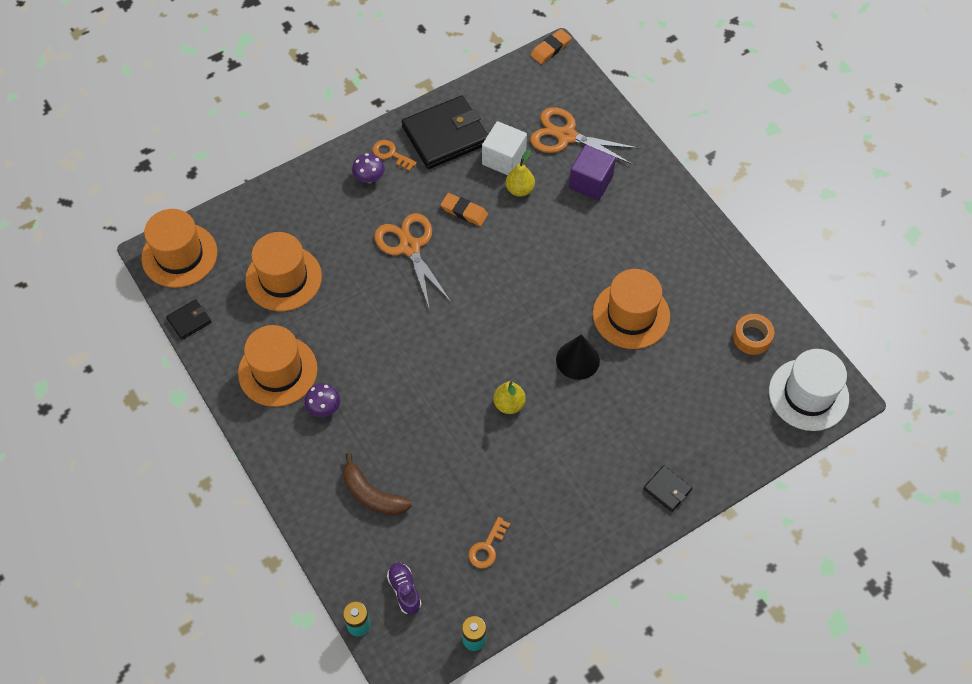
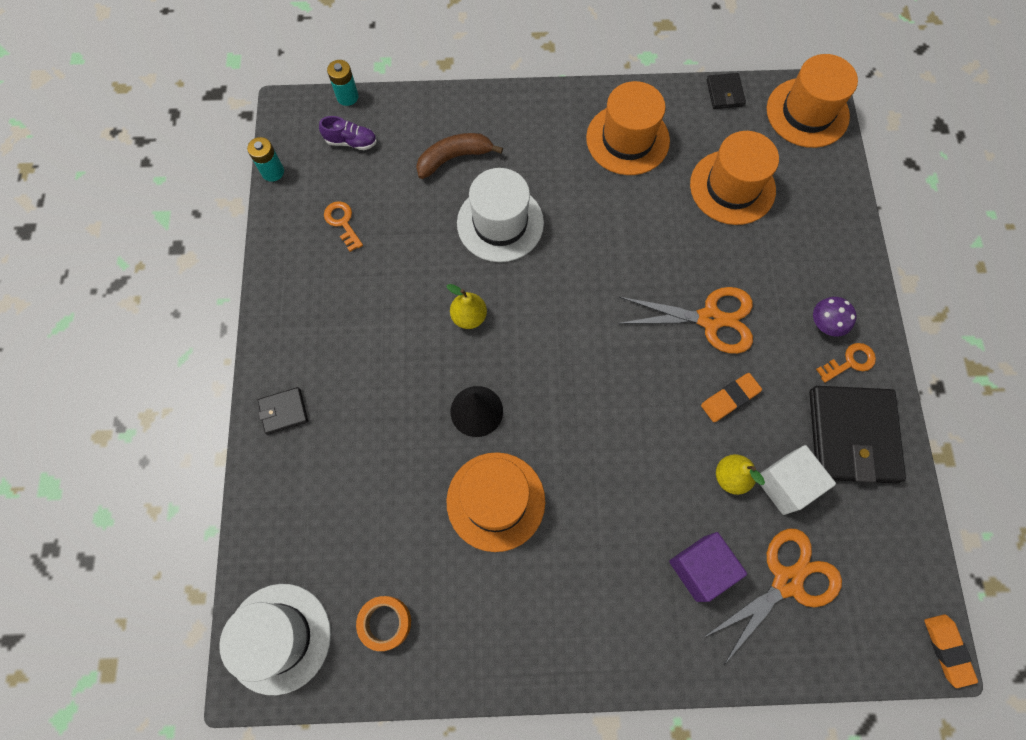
camera: 120 degrees right, 10 degrees up
purple mushroom [304,383,340,417] -> none
none -> white hat [457,168,544,262]

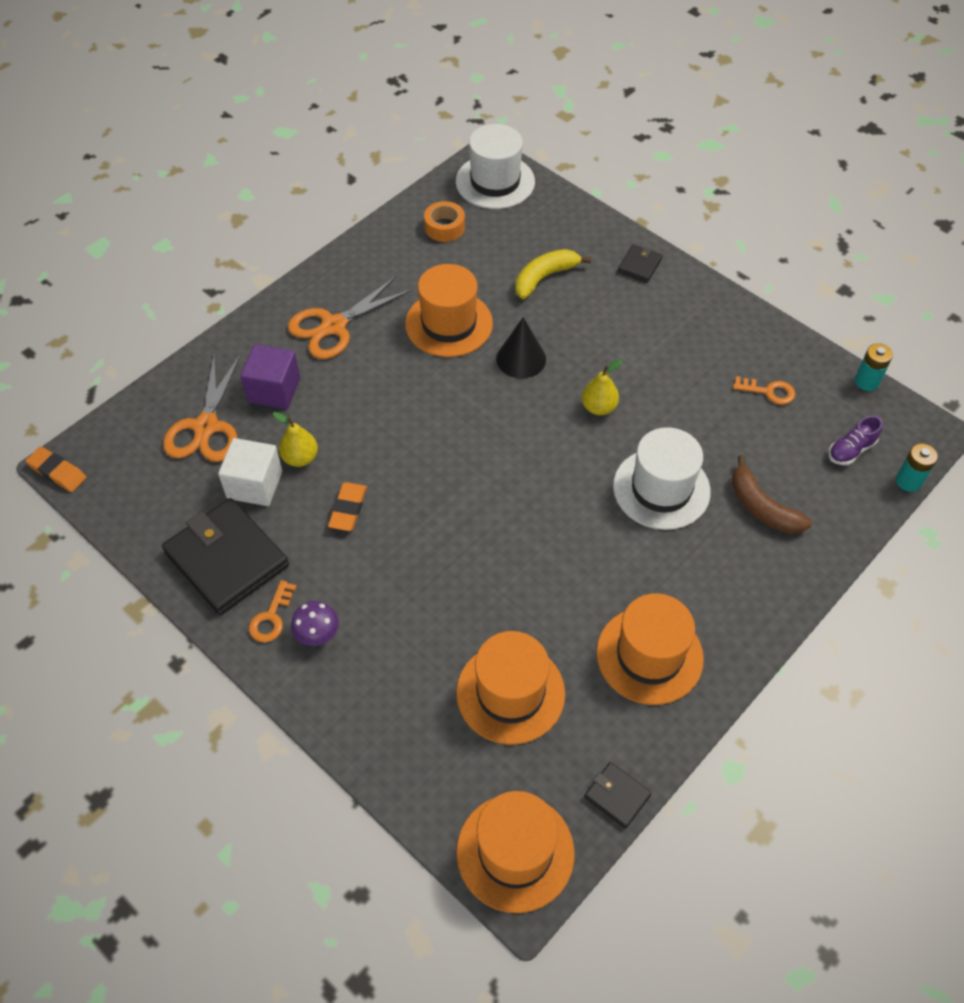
camera: 135 degrees right, 15 degrees down
brown banana [416,133,503,179] -> brown banana turned 120 degrees clockwise [732,455,812,534]
orange scissors [618,287,753,354] -> orange scissors moved to [288,276,413,359]
none -> yellow banana [515,249,591,299]

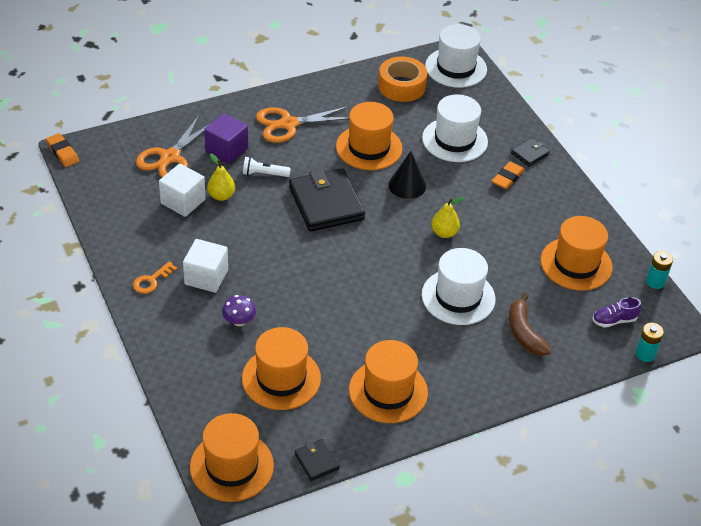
camera: 20 degrees right, 10 degrees down
black wallet [162,498,289,615] -> black wallet moved to [289,168,365,231]
purple mushroom [291,601,339,646] -> purple mushroom moved to [222,295,256,326]
orange eraser [328,482,367,531] -> orange eraser moved to [492,162,525,189]
orange tape [424,201,465,242] -> orange tape [378,56,427,102], size x1.53
yellow banana [515,249,591,299] -> white hat [422,94,488,162]
orange key [733,376,796,405] -> orange hat [541,216,613,291]
none -> white cube [183,239,228,293]
none -> white flashlight [243,157,291,177]

